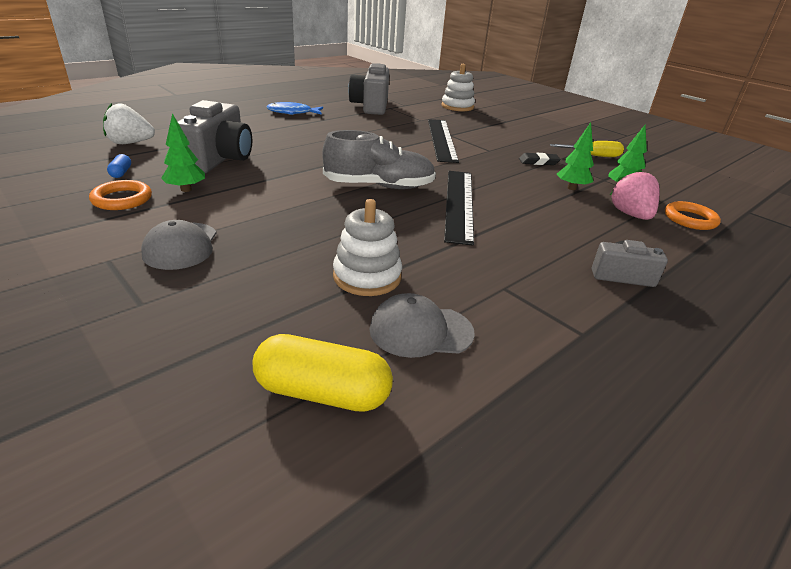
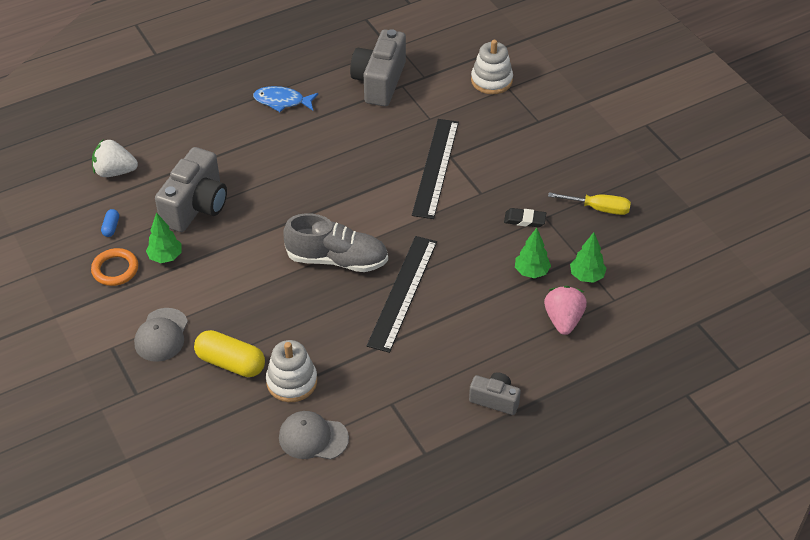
camera: 15 degrees right, 15 degrees up
yellow capsule [253,334,393,412] -> yellow capsule moved to [194,330,265,377]
orange ring [665,201,721,230] -> none

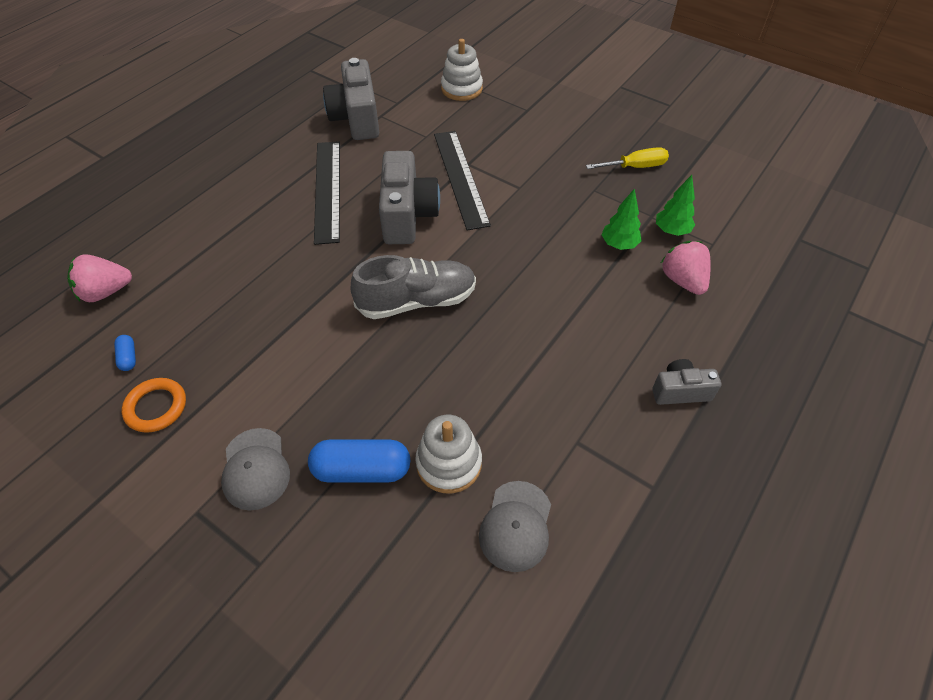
camera: 25 degrees left, 5 degrees up
white strawberry [92,140,138,177] -> pink strawberry [67,254,132,302]
green tree [146,212,182,263] -> none
grey camera [155,147,227,232] -> grey camera moved to [379,151,440,244]
yellow capsule [194,330,265,377] -> blue capsule [308,439,410,483]
blue fish [253,86,318,112] -> none
grey cap [279,411,349,460] -> grey cap turned 60 degrees counterclockwise [479,481,551,572]
black ruler [367,236,437,353] -> black ruler moved to [314,141,340,245]
black eraser [504,208,546,227] -> none

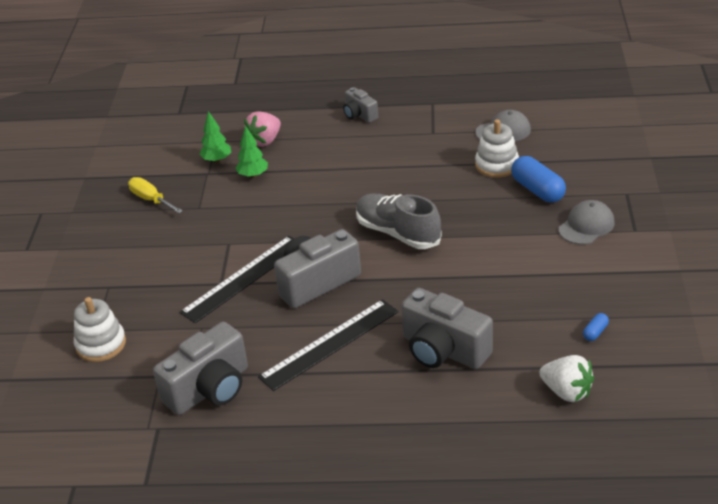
camera: 120 degrees left, 15 degrees down
pink strawberry [67,254,132,302] -> white strawberry [539,355,594,402]
orange ring [122,378,186,433] -> none
none -> grey camera [401,288,493,369]

